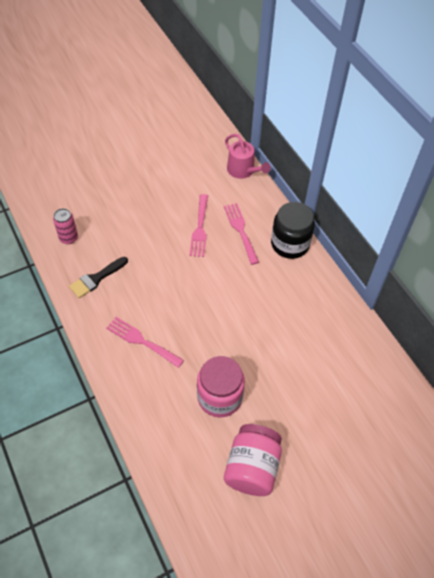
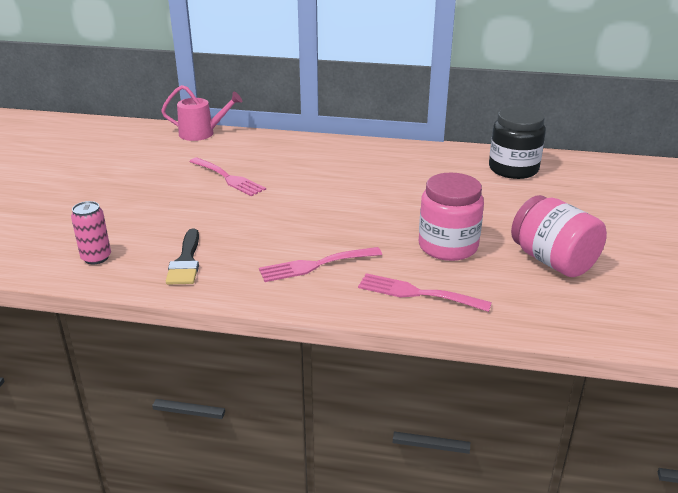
camera: 50 degrees left, 25 degrees down
pink fork [224,203,259,265] -> pink fork moved to [358,273,492,312]
black jar [271,202,315,259] -> black jar moved to [489,107,546,179]

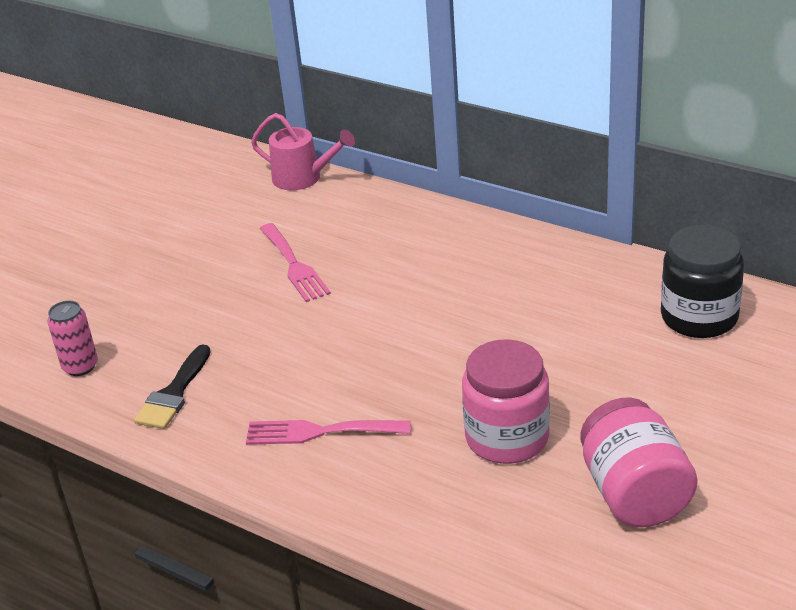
camera: 25 degrees right, 5 degrees up
pink fork [358,273,492,312] -> none

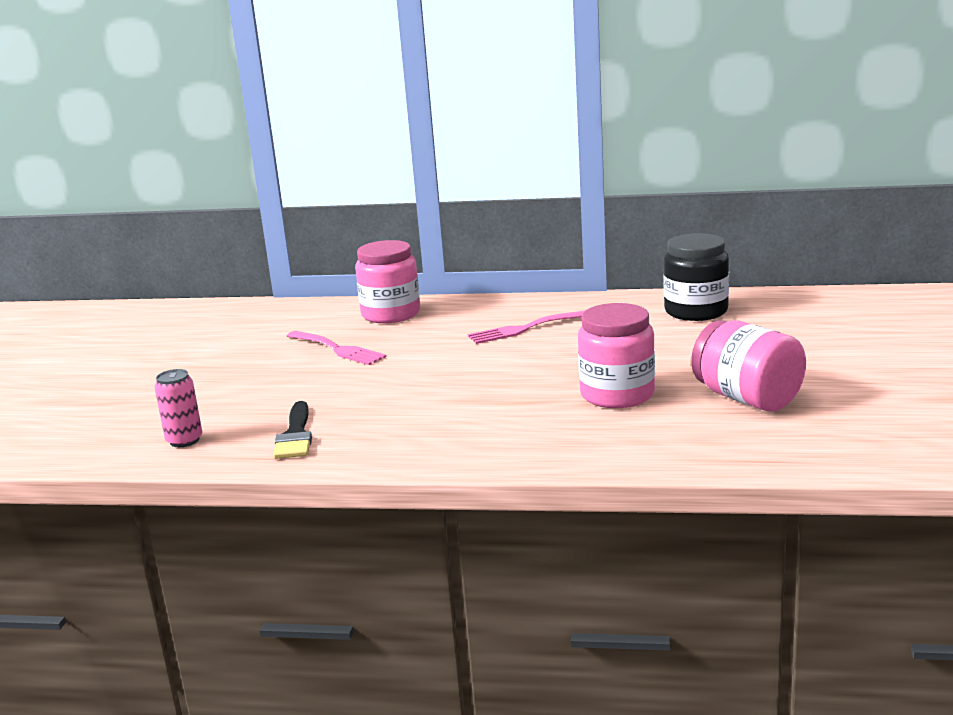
camera: 25 degrees left, 15 degrees down
pink fork [246,420,411,445] -> pink fork moved to [468,310,585,344]
pink watering can [251,113,355,190] -> none
none -> pink jar [355,240,420,323]

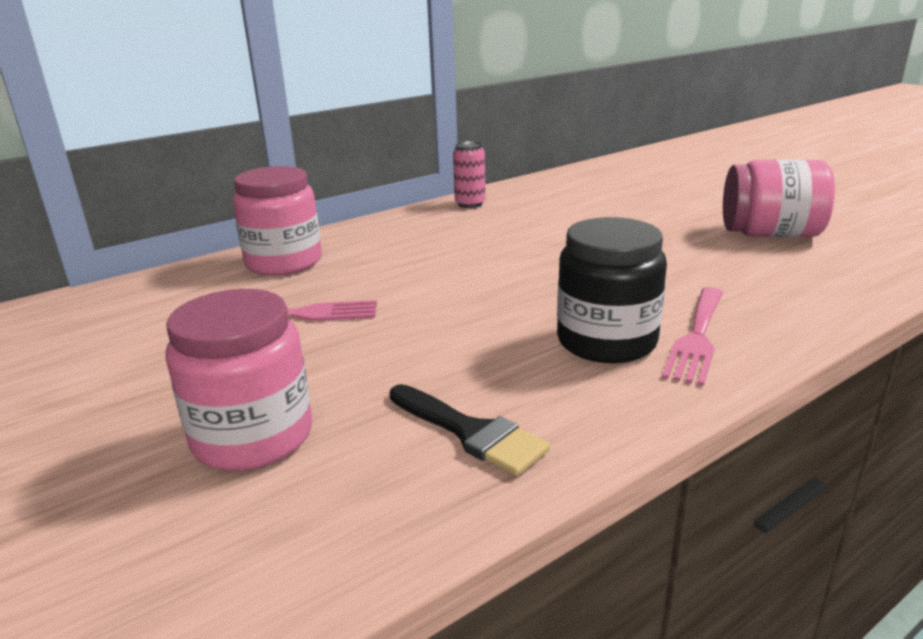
camera: 45 degrees left, 5 degrees up
pink can [154,369,202,447] -> pink can moved to [453,141,486,208]
pink fork [468,310,585,344] -> pink fork moved to [662,287,723,386]
pink jar [578,303,655,408] -> pink jar moved to [165,289,312,471]
black jar [663,233,729,321] -> black jar moved to [557,217,667,363]

